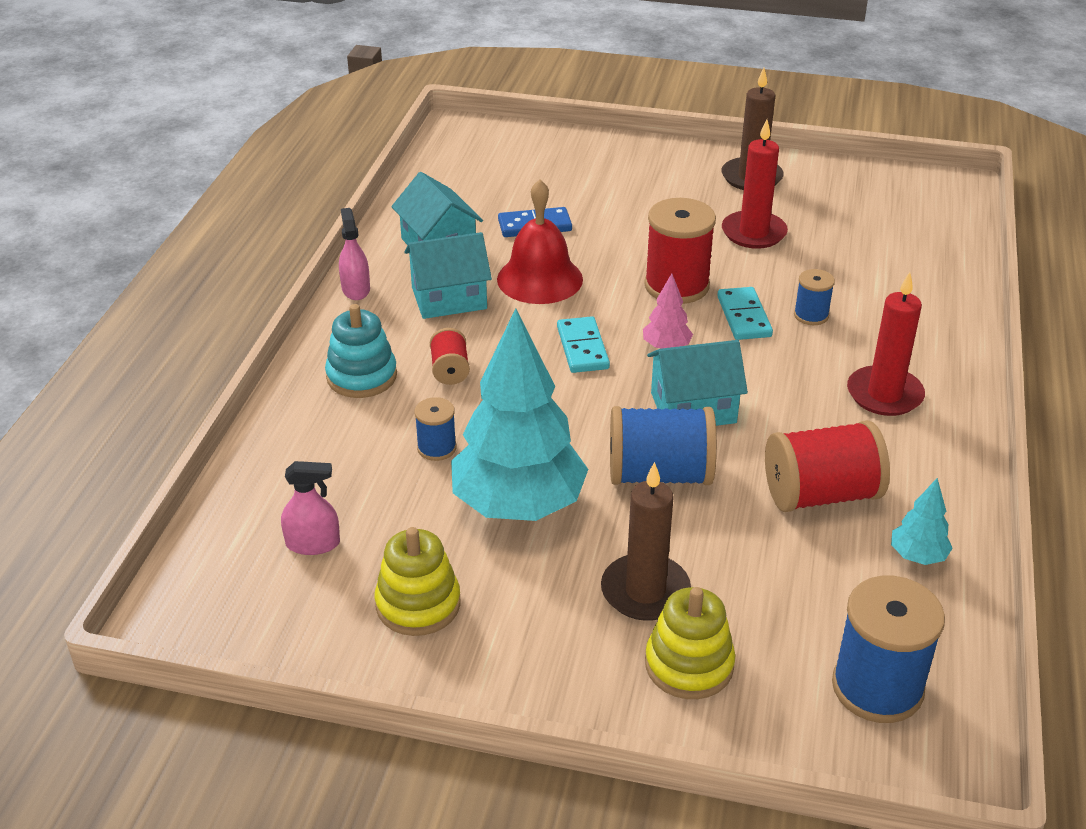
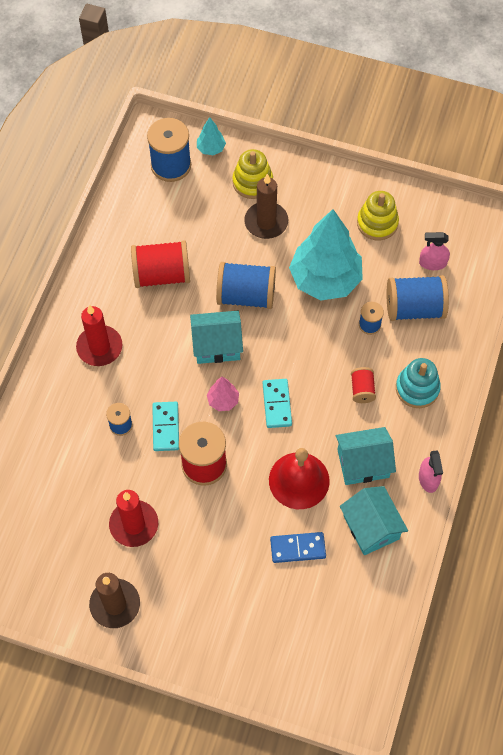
camera: 175 degrees left, 25 degrees up
turquoise tree [891,478,953,565] -> turquoise tree moved to [197,117,226,156]
none -> blue spool [387,275,449,321]

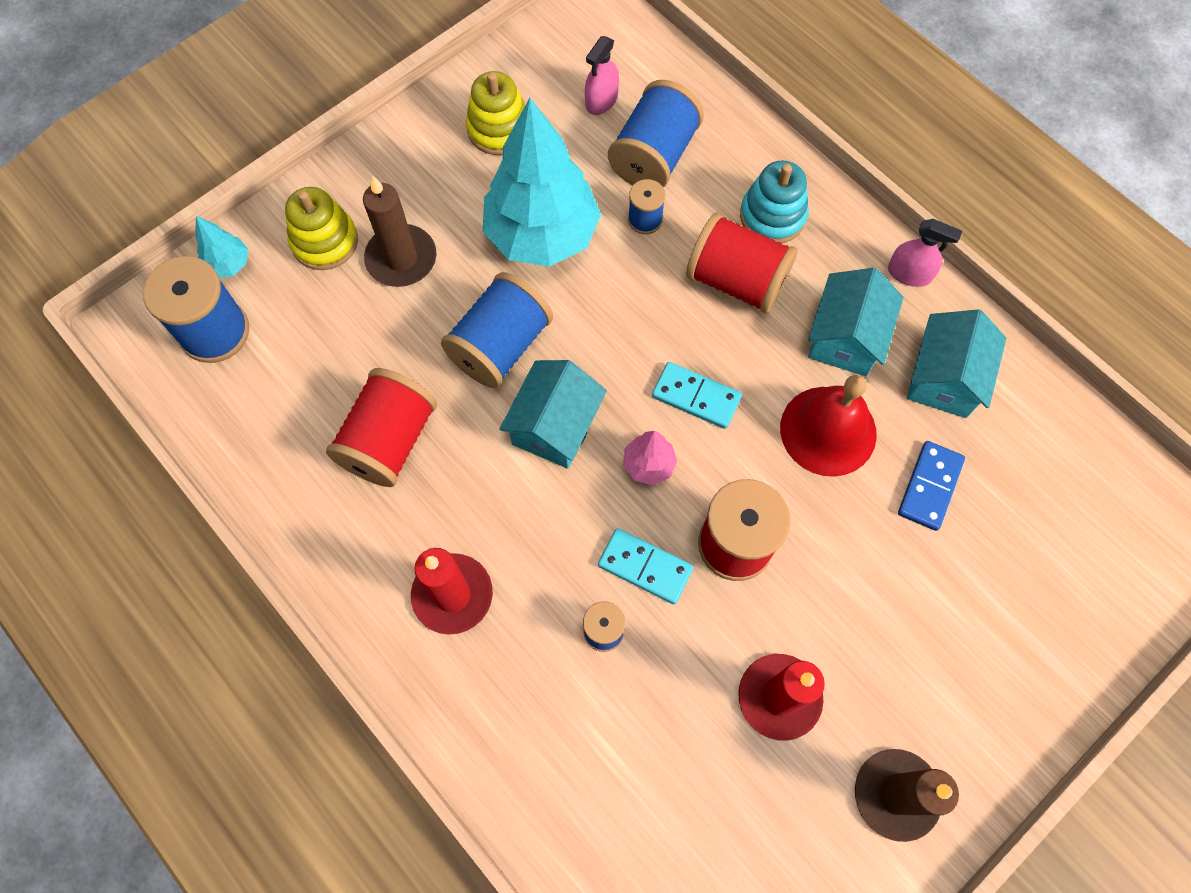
camera: 60 degrees left, 5 degrees up
turquoise house [340,486,408,555] -> turquoise house turned 75 degrees counterclockwise [907,309,1006,418]
red spool [351,367,376,403] -> red spool [686,213,798,313], size x1.92

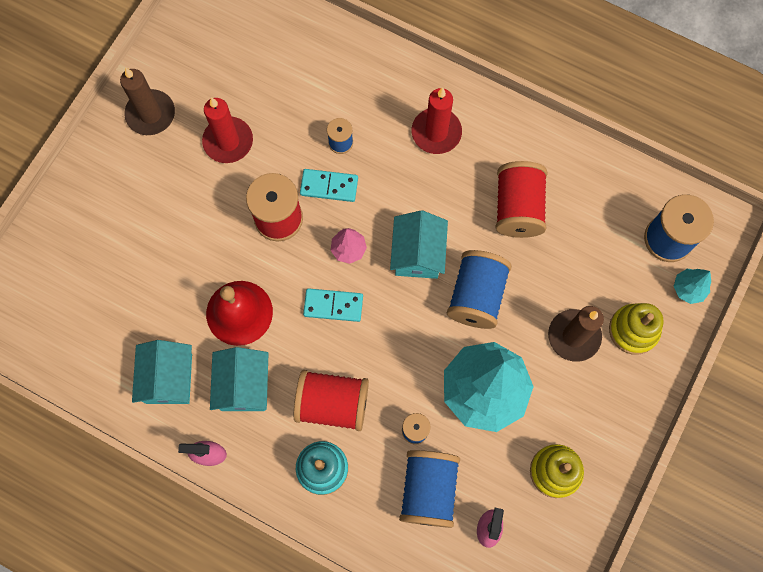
camera: 160 degrees right, 5 degrees up
blue domino [898,441,965,531] -> none

